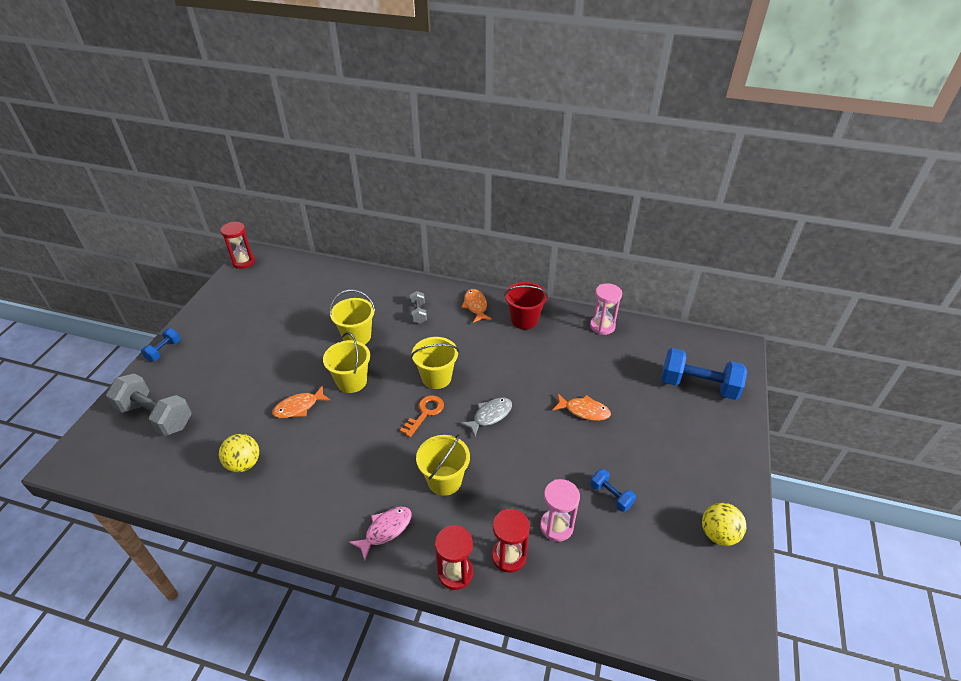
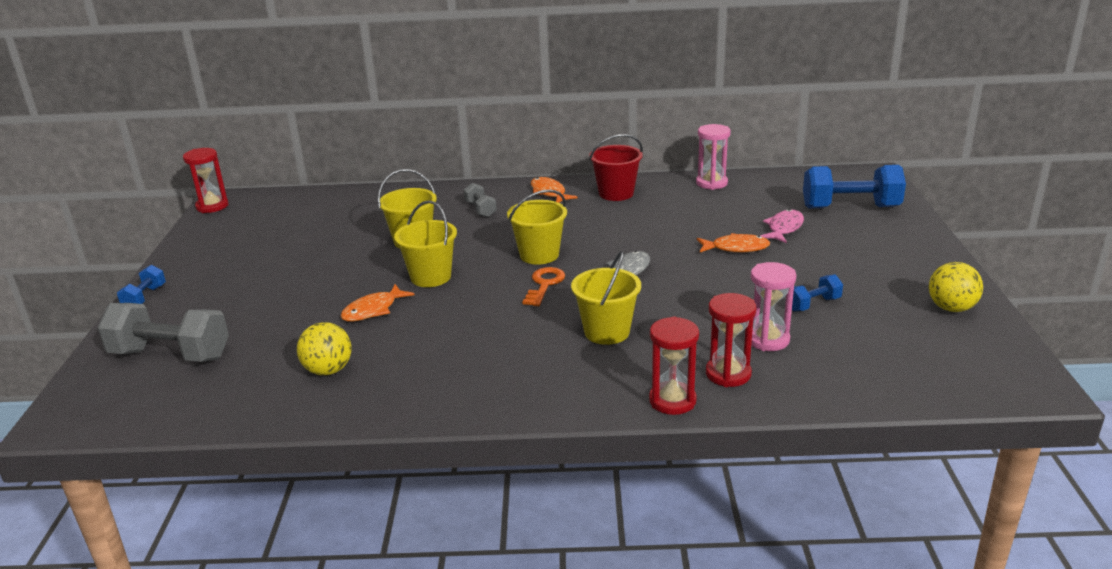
camera: 15 degrees left, 15 degrees down
pink fish [349,507,412,561] -> pink fish moved to [760,209,804,243]
blue dumbbell [590,469,636,512] -> blue dumbbell turned 60 degrees counterclockwise [792,274,843,311]

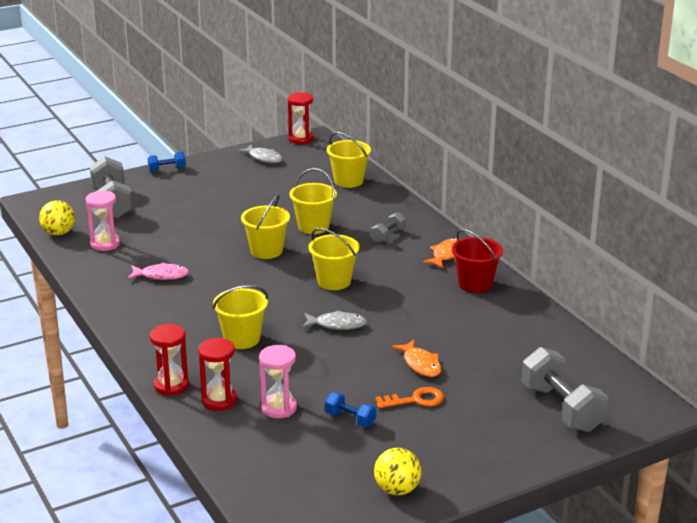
camera: 60 degrees right, 0 degrees up
yellow ball [297,322,352,375] -> yellow ball moved to [39,200,75,235]
orange fish [341,284,414,322] -> none
orange key [522,267,565,306] -> orange key moved to [375,387,444,408]
pink hourglass [696,124,731,190] -> pink hourglass moved to [86,190,120,251]
pink fish [760,209,804,243] -> pink fish moved to [127,262,189,280]
blue dumbbell [803,165,906,208] -> grey dumbbell [521,347,608,432]
none -> grey fish [237,144,283,163]
none -> yellow bucket [327,132,371,188]

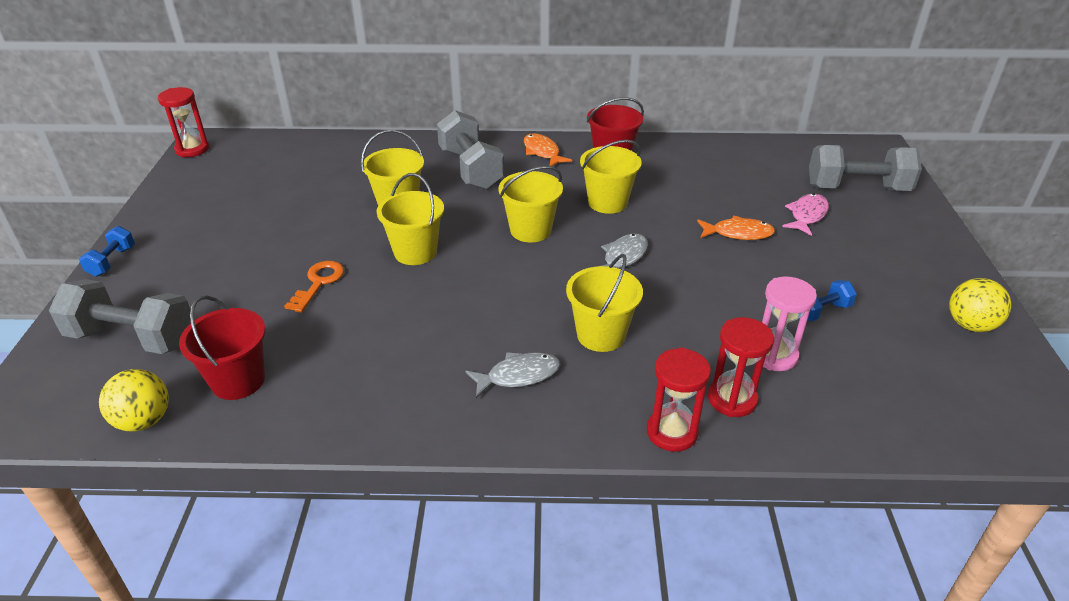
camera: 60 degrees left, 10 degrees up
pink hourglass [86,190,120,251] -> red bucket [179,296,265,400]
pink fish [127,262,189,280] -> pink fish moved to [782,193,829,236]
grey fish [237,144,283,163] -> grey fish moved to [466,352,560,398]
yellow bucket [327,132,371,188] -> yellow bucket moved to [580,140,642,214]
grey dumbbell [371,212,406,243] -> grey dumbbell [437,110,504,190], size x1.99
orange key [375,387,444,408] -> orange key moved to [284,261,344,313]

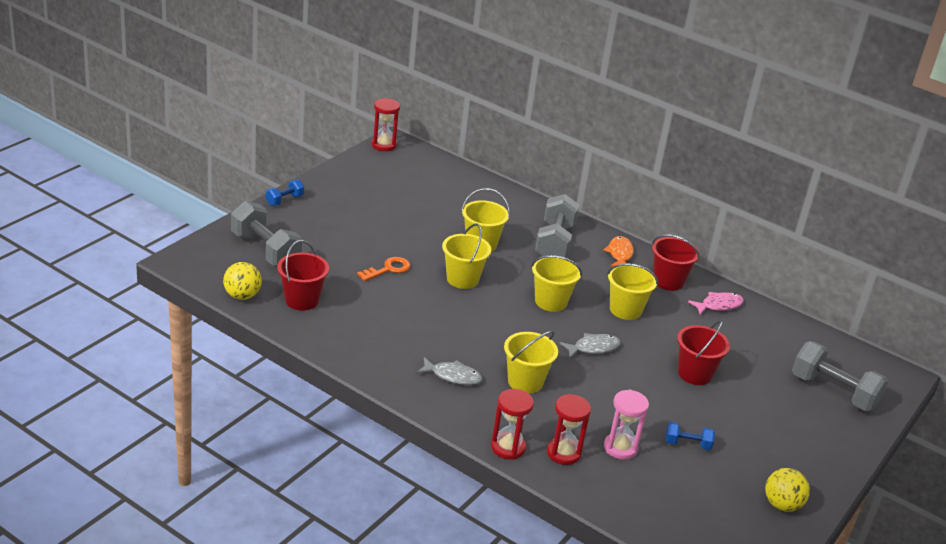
camera: 30 degrees right, 5 degrees down
orange fish [697,216,775,240] -> red bucket [677,320,730,385]
pink fish [782,193,829,236] -> pink fish moved to [688,292,744,315]

